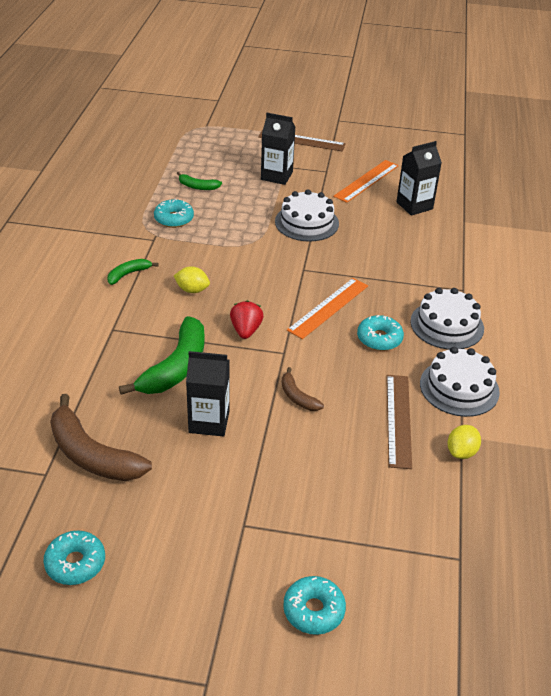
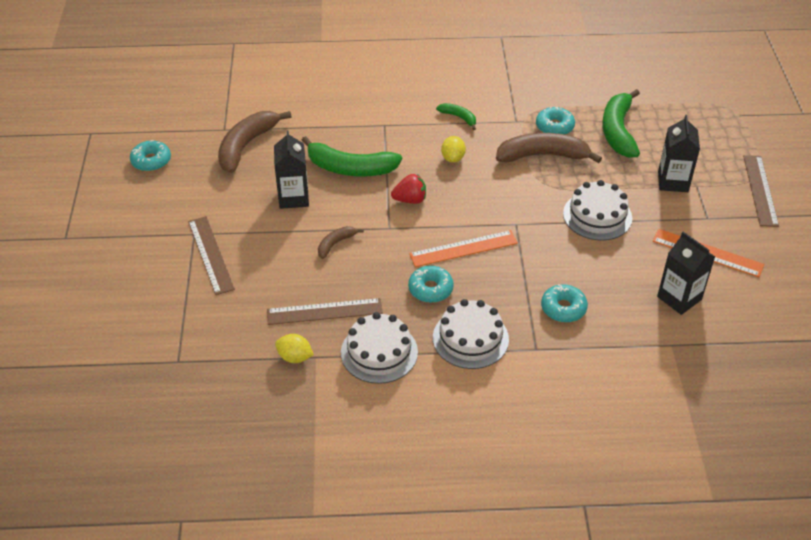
camera: 80 degrees right, 5 degrees up
green banana [177,172,222,190] -> green banana [602,89,640,158], size x2.00
turquoise donut [283,576,346,635] -> turquoise donut moved to [541,284,588,323]
orange ruler [287,278,368,339] -> orange ruler turned 45 degrees counterclockwise [409,230,518,267]
none -> brown ruler [188,216,235,295]
none -> brown banana [496,133,602,163]

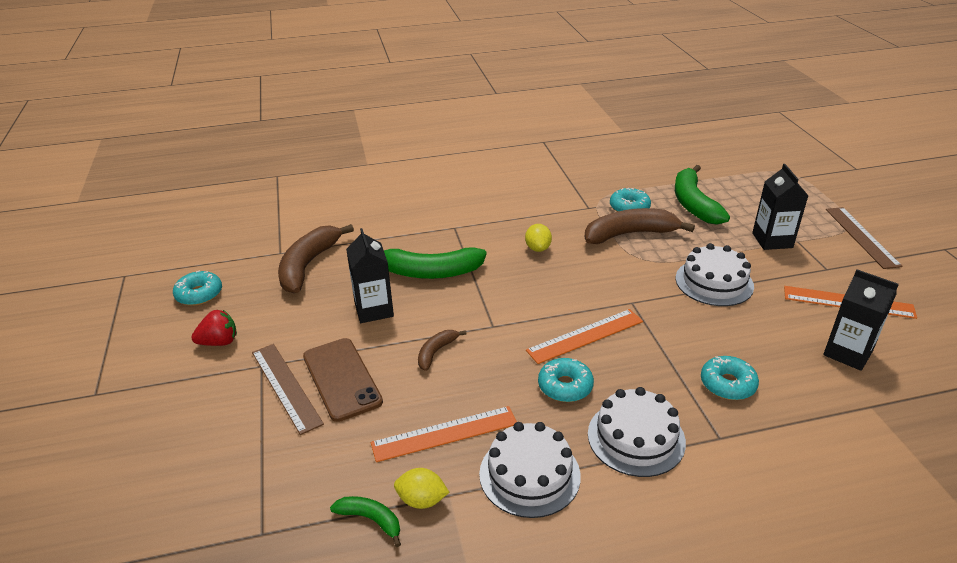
camera: 10 degrees left, 10 degrees down
brown ruler [267,298,383,325] -> orange ruler [371,406,517,462]
red strawberry [391,174,426,204] -> red strawberry moved to [191,310,237,346]
green banana [436,103,476,130] -> green banana moved to [330,496,401,547]
none -> brown phone [303,338,383,422]

